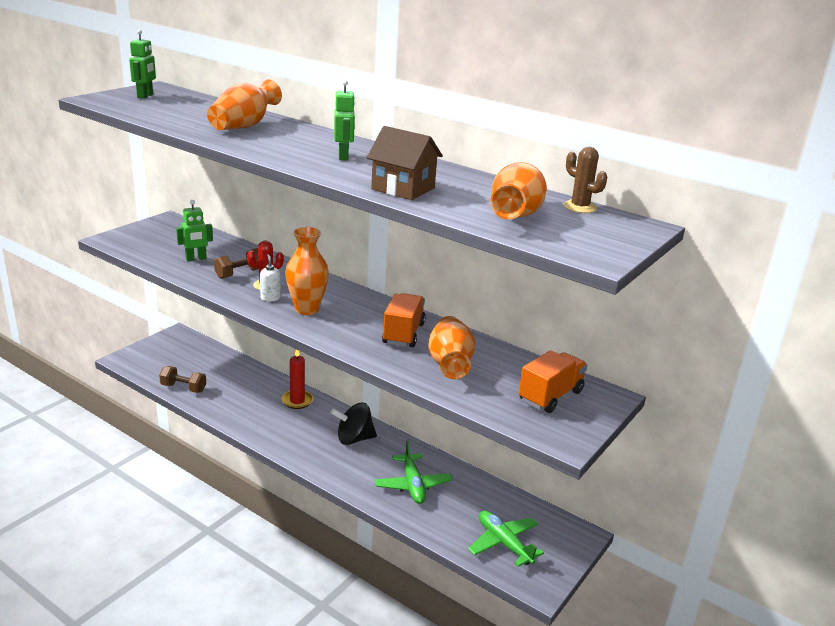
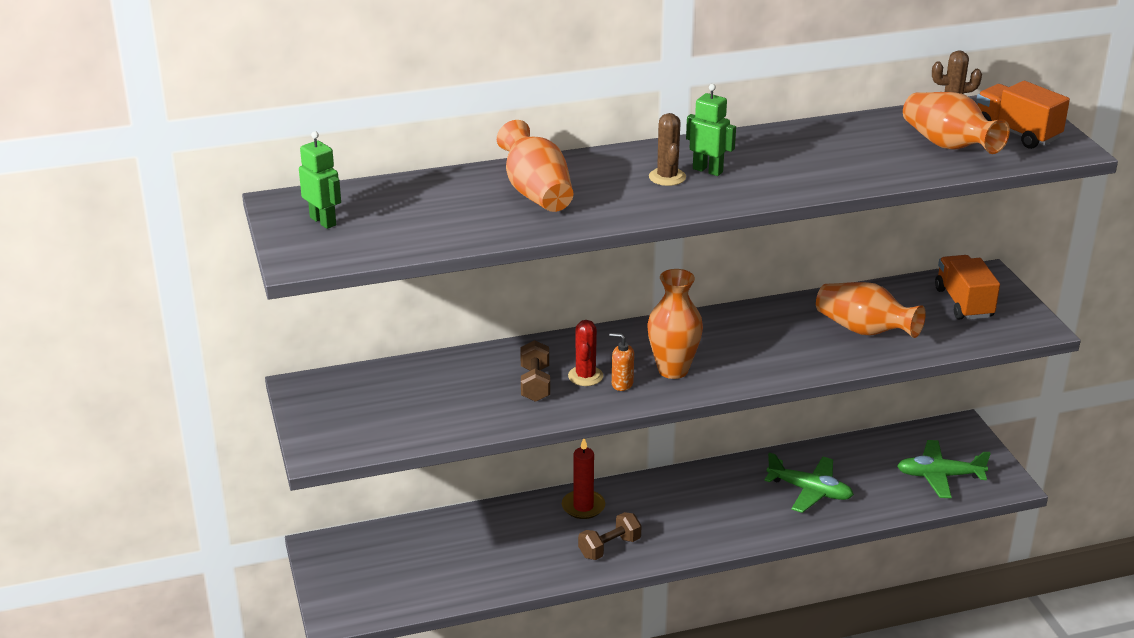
camera: 50 degrees left, 5 degrees up
brown dumbbell [159,366,206,393] -> brown dumbbell moved to [578,512,642,560]
green robot [176,200,213,261] -> none
white soap dispenser [260,254,281,301] -> orange soap dispenser [609,333,634,391]
black spinning top [331,403,377,445] -> none
brown house [367,126,443,200] -> none
orange truck [382,293,426,347] -> orange truck moved to [976,81,1070,149]
none -> brown cactus [649,113,686,186]

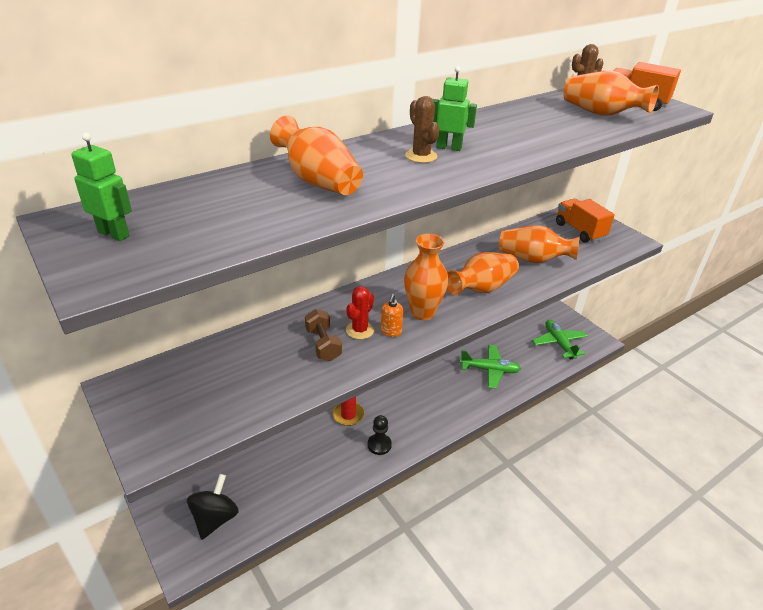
camera: 20 degrees left, 5 degrees up
red cactus [568,320,603,386] -> red cactus turned 45 degrees clockwise [346,286,374,339]
brown dumbbell [578,512,642,560] -> black pawn [368,415,392,455]
orange soap dispenser [609,333,634,391] -> orange soap dispenser turned 75 degrees counterclockwise [381,294,403,337]
green plane [897,440,991,498] -> green plane turned 90 degrees clockwise [532,320,588,360]
none -> black spinning top [187,474,239,540]
none -> orange vase [447,252,519,296]

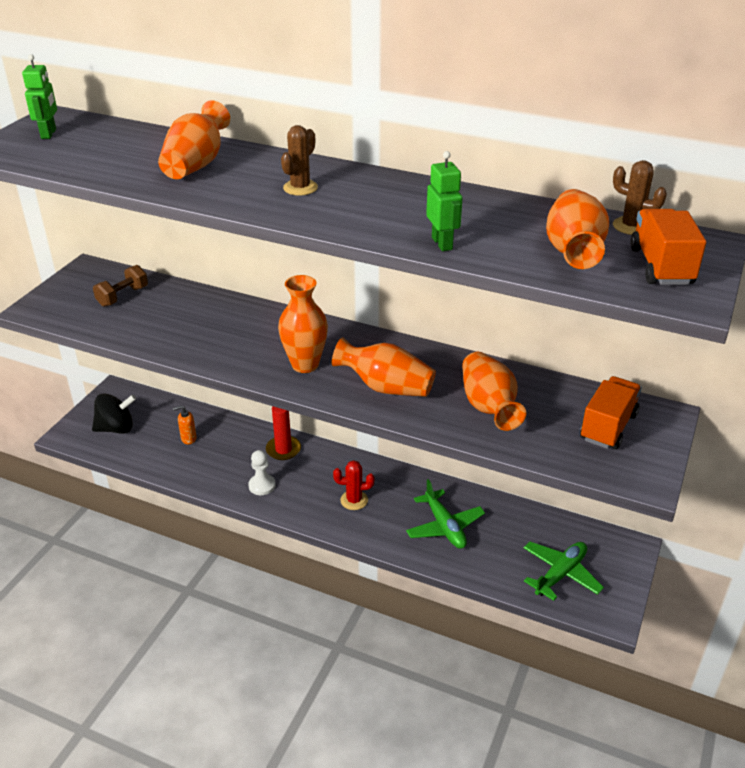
camera: 60 degrees right, 0 degrees up
brown dumbbell [305,309,342,361] -> brown dumbbell moved to [93,265,148,307]
red cactus [346,286,374,339] -> red cactus moved to [333,460,375,510]
black pawn [368,415,392,455] -> white pawn [248,450,276,495]
orange soap dispenser [381,294,403,337] -> orange soap dispenser moved to [173,405,197,444]
green robot [433,66,477,151] -> green robot moved to [426,151,462,251]

